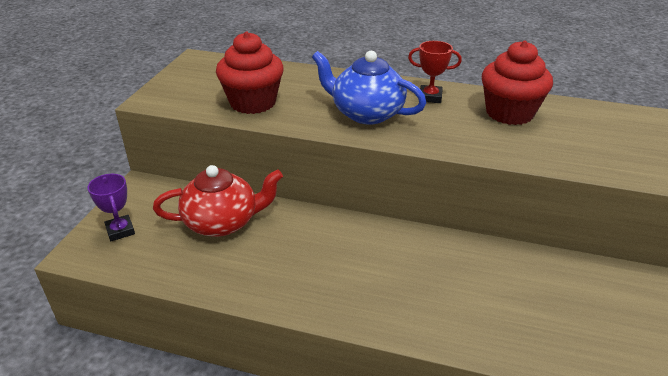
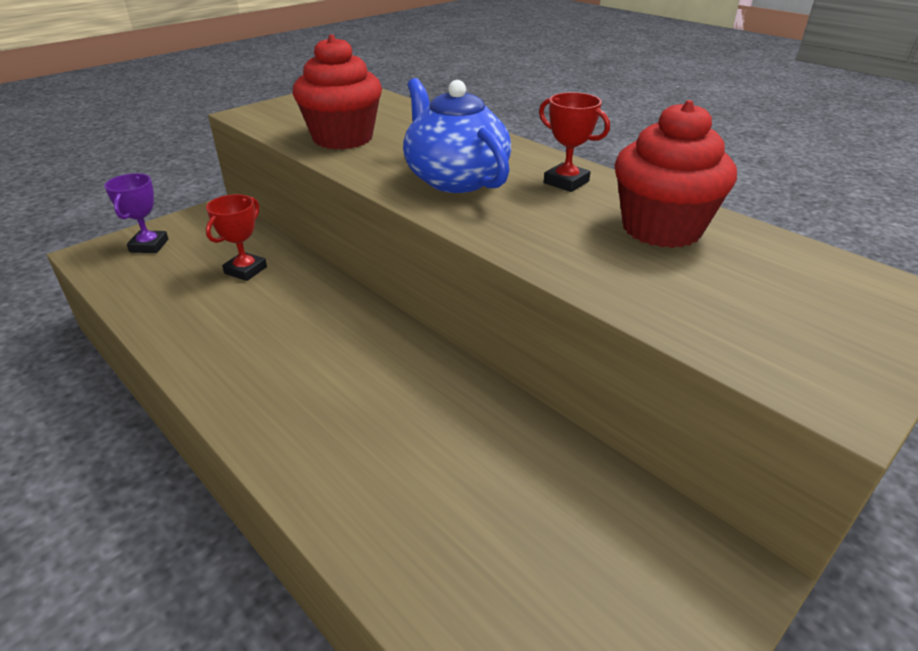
camera: 30 degrees right, 0 degrees up
red teapot [153,165,283,237] -> red trophy [206,194,267,281]

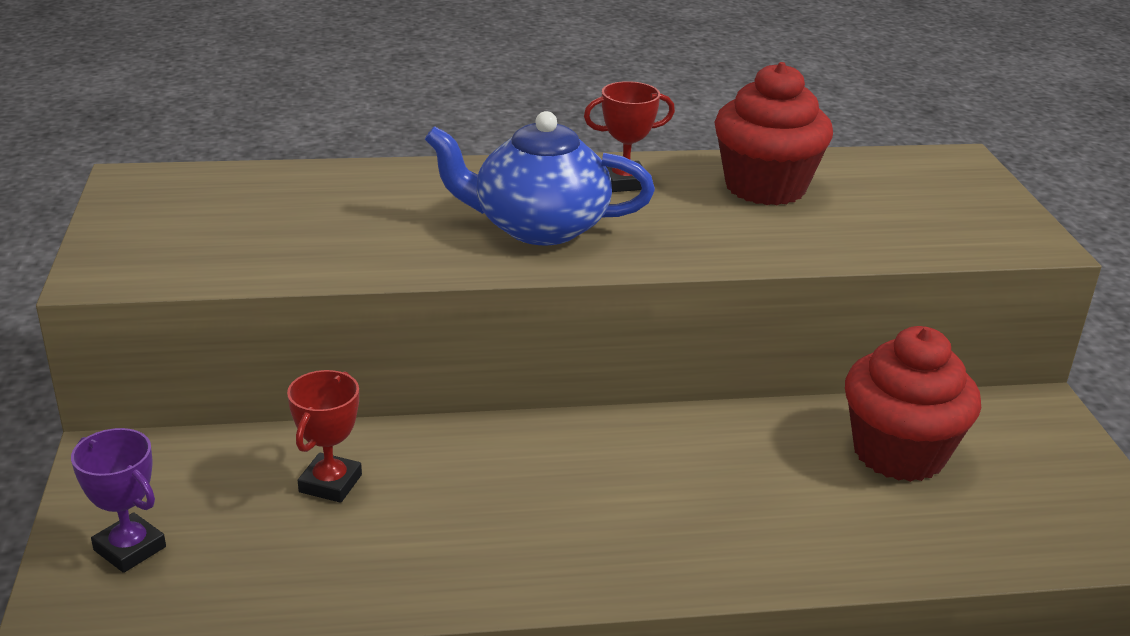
camera: 55 degrees left, 5 degrees down
red trophy [206,194,267,281] -> red trophy turned 45 degrees clockwise [287,370,362,503]
red cupcake [293,35,382,149] -> red cupcake moved to [845,326,981,482]

